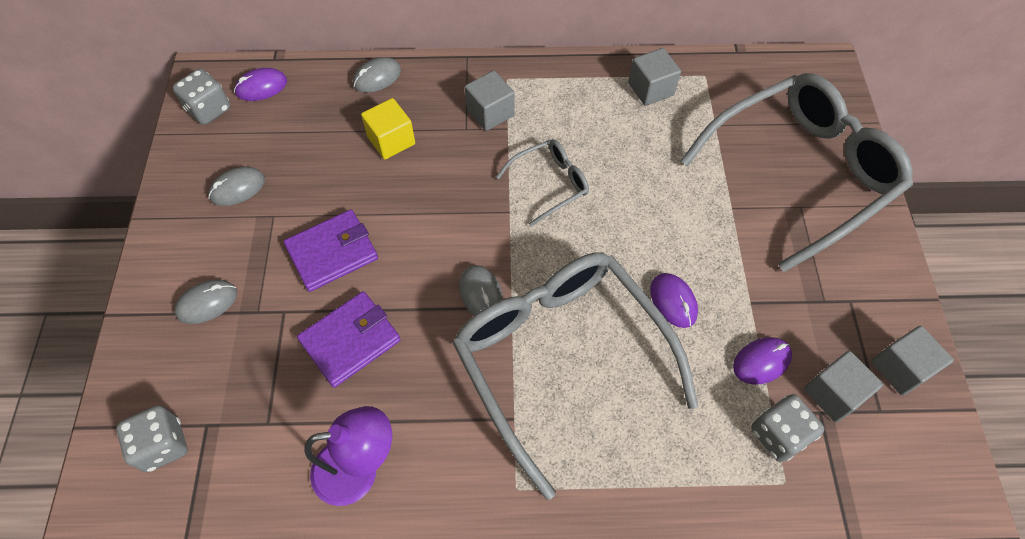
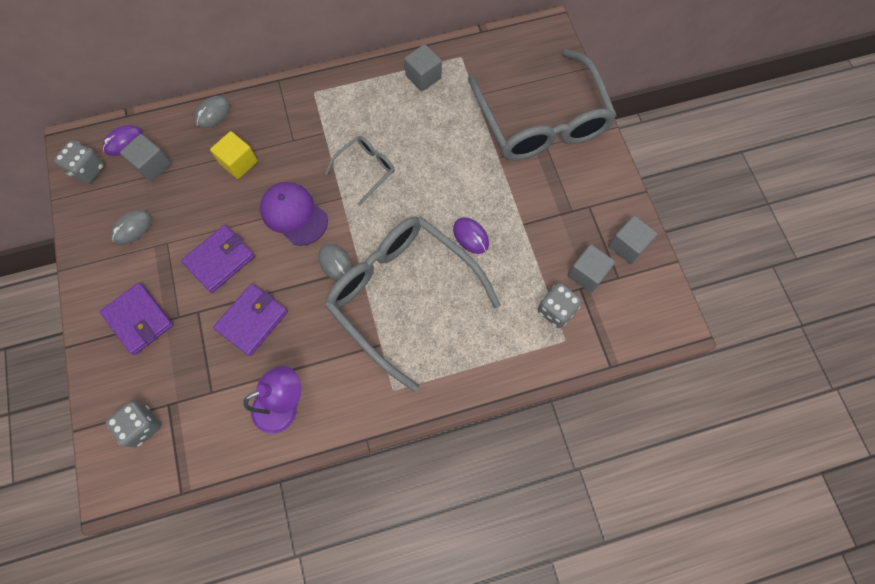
camera: 15 degrees left, 10 degrees up
grey mouse [174,280,237,324] -> purple wallet [100,283,173,355]
grey cube [465,71,515,131] -> grey cube moved to [120,134,171,182]
grey glasses [680,73,913,272] -> grey glasses turned 120 degrees clockwise [468,49,617,160]
purple mouse [733,337,792,385] -> none
none -> purple cap [260,182,328,246]

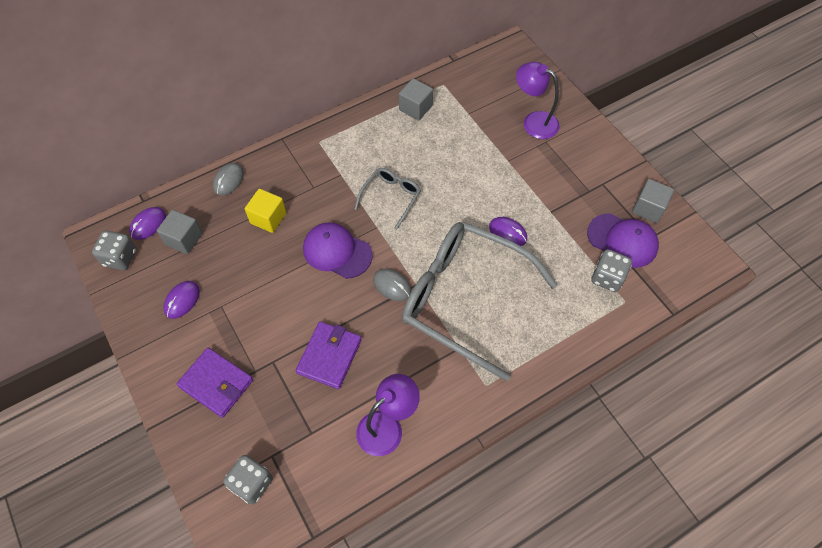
camera: 15 degrees left, 10 degrees down
grey mouse [111,210,152,245] -> purple mouse [164,281,200,319]
purple wallet [181,225,255,293] -> none
grey glasses [468,49,617,160] -> purple lamp [516,62,560,139]
grey cube [567,244,615,293] -> purple cap [587,213,659,268]

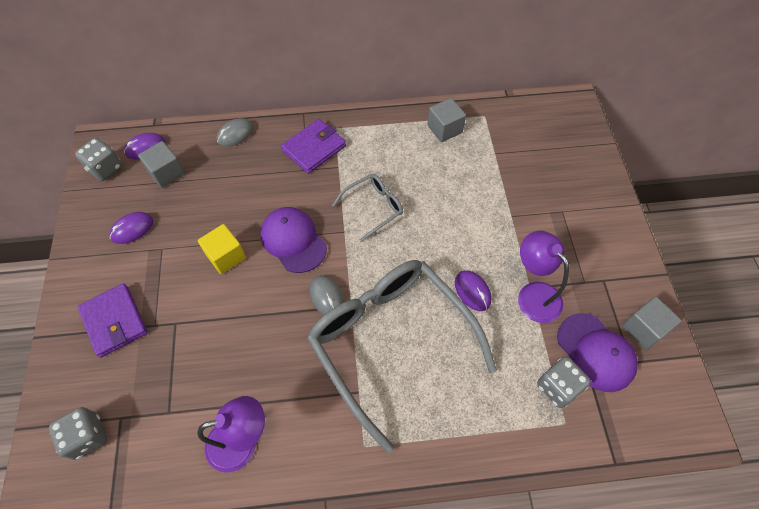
camera: 25 degrees right, 0 degrees up
yellow cube [245,189,286,233] -> yellow cube moved to [198,224,246,274]
purple wallet [296,321,362,389] -> purple wallet moved to [281,119,346,174]
purple lamp [516,62,560,139] -> purple lamp moved to [518,231,569,323]

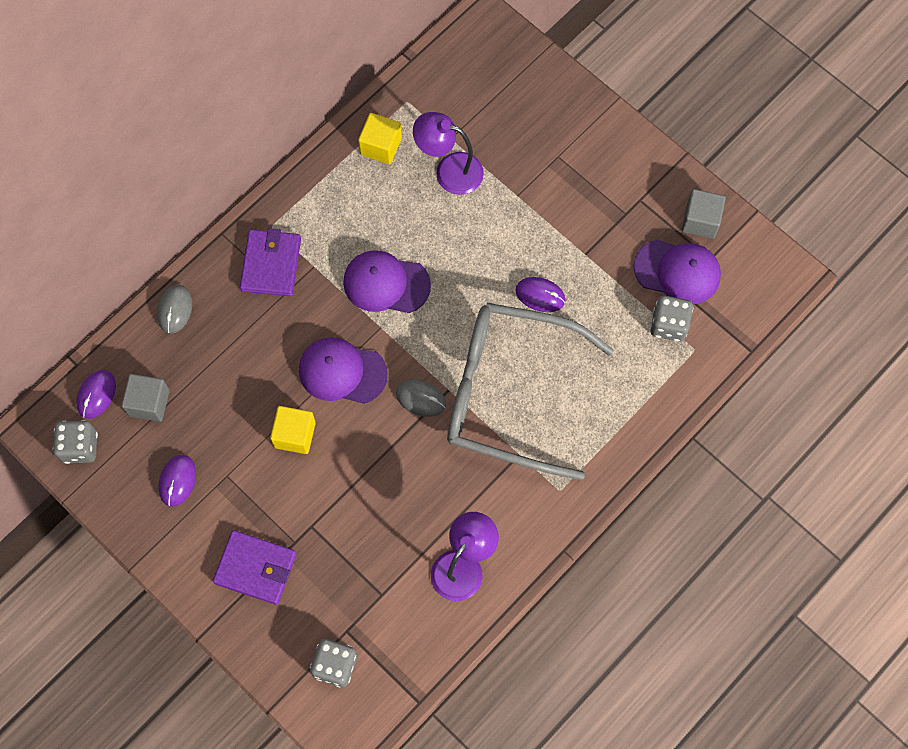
camera: 40 degrees left, 10 degrees up
grey glasses [332,174,403,242] -> purple cap [343,250,431,313]
grey cube [427,98,466,142] -> yellow cube [358,113,402,164]
purple lamp [518,231,569,323] -> purple lamp moved to [413,112,484,195]

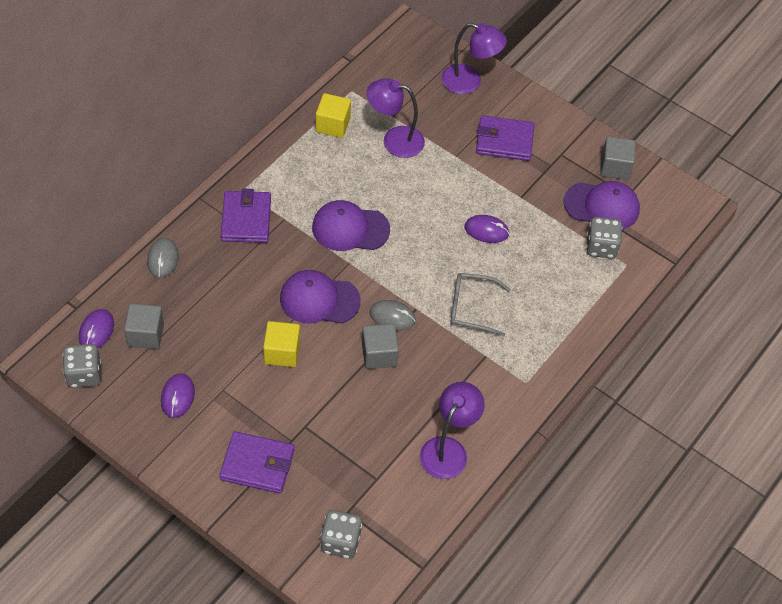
camera: 10 degrees left, 15 degrees down
grey glasses [447,303,614,480] -> grey glasses [450,273,511,336], size x0.45
none -> grey cube [362,324,399,369]
none -> purple lamp [441,23,507,94]
none -> purple wallet [476,115,534,161]

